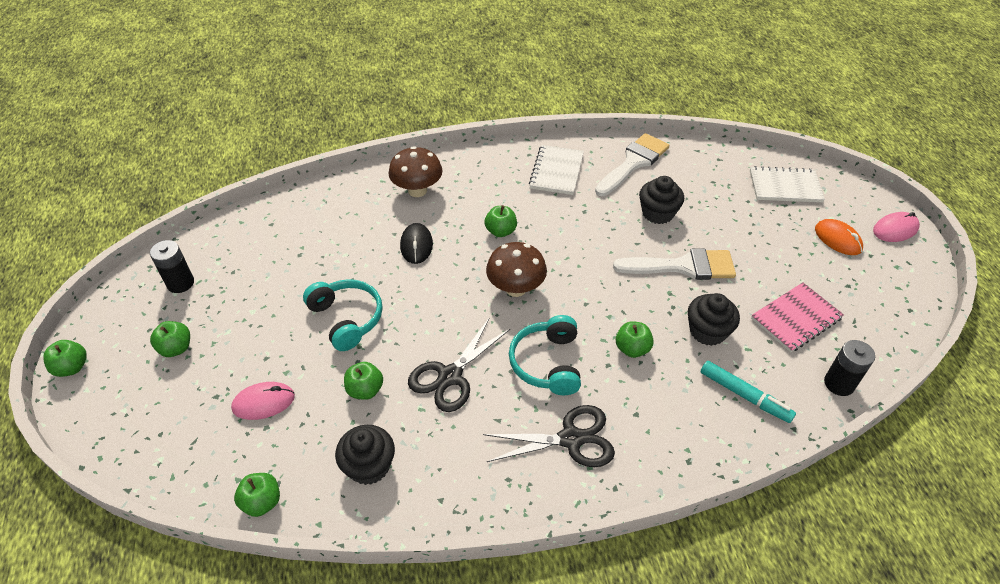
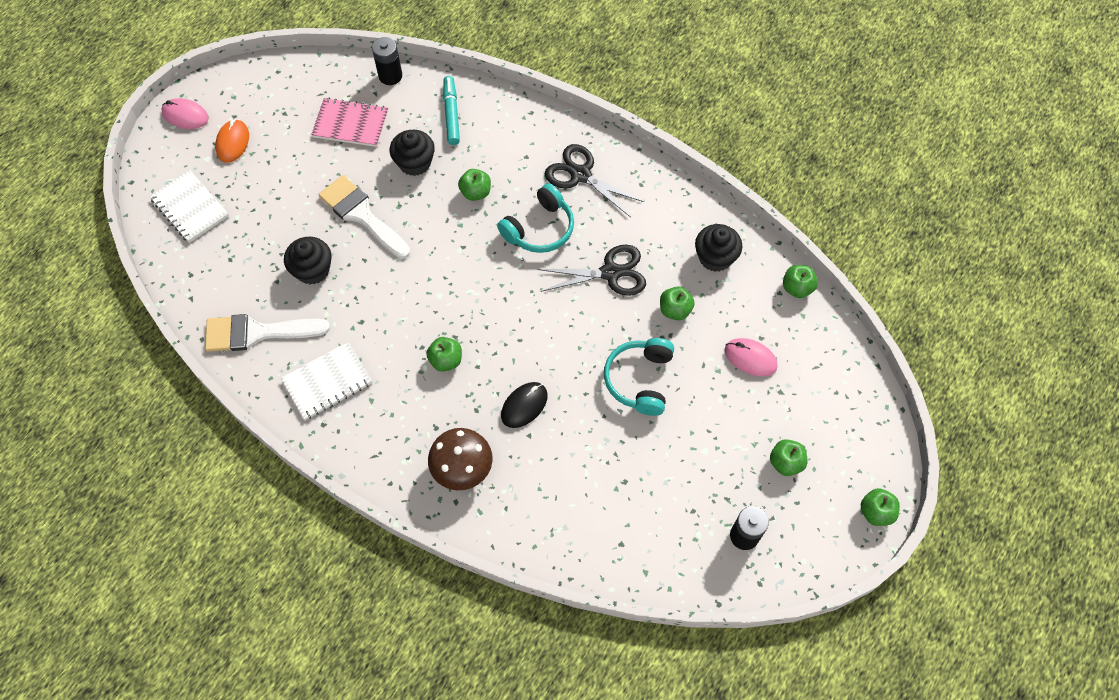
camera: 135 degrees left, 15 degrees up
brown mushroom [486,242,547,297] -> none

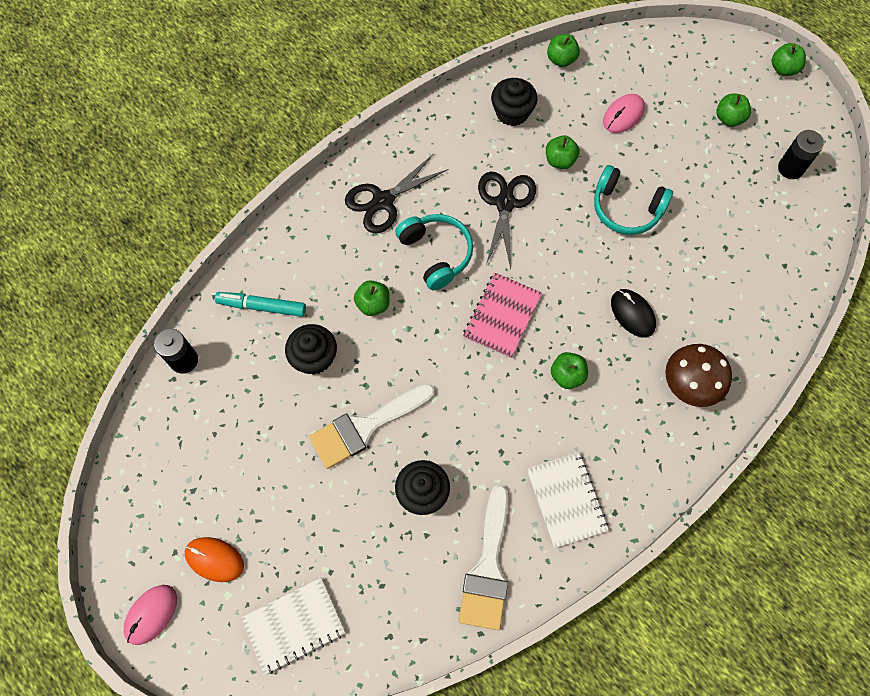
camera: 75 degrees left, 5 degrees up
pink notebook [311,98,388,147] -> pink notebook moved to [463,272,542,358]

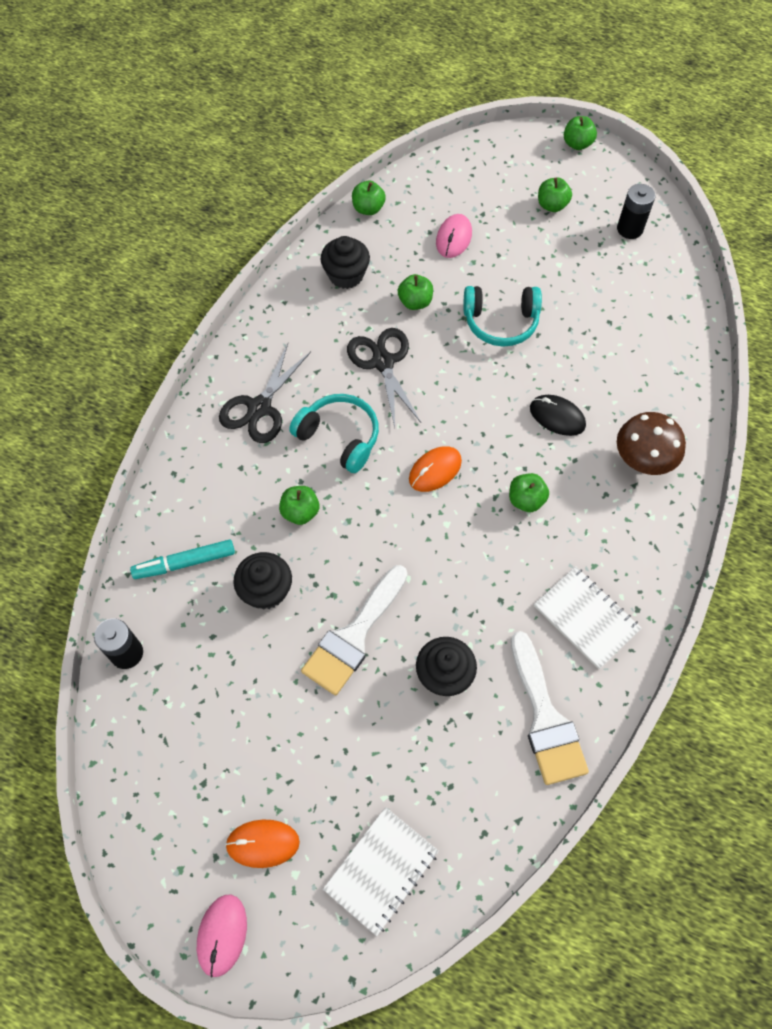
camera: 25 degrees left, 5 degrees down
pink notebook [463,272,542,358] -> orange mouse [409,446,462,492]

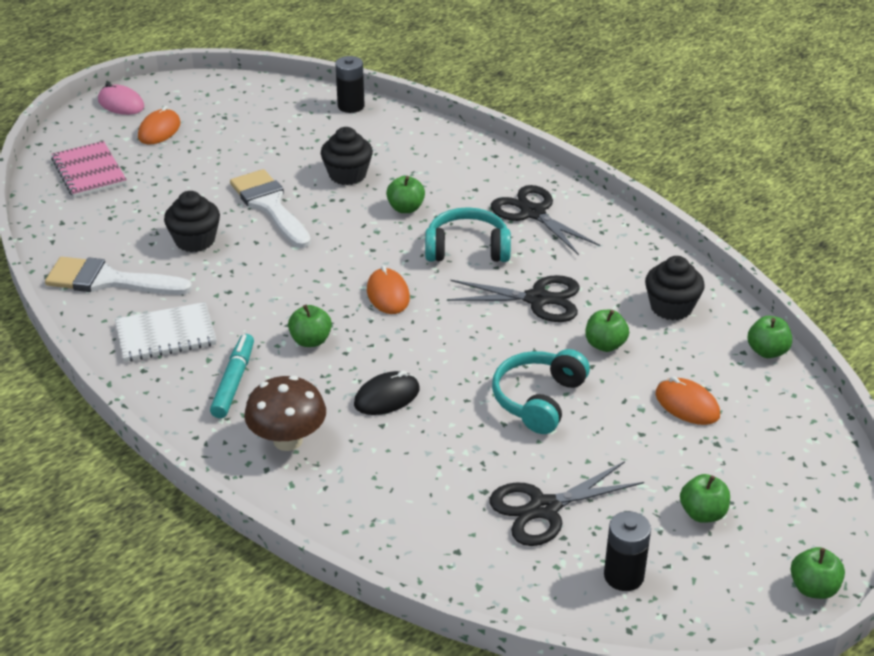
camera: 115 degrees right, 25 degrees down
turquoise marker [130,539,235,579] -> turquoise marker moved to [210,334,254,418]
turquoise headphones [289,394,379,473] -> turquoise headphones turned 150 degrees counterclockwise [425,207,511,262]
white notebook [323,807,439,936] -> pink notebook [51,141,127,197]
pink mouse [436,214,472,258] -> orange mouse [655,376,720,425]
none -> black scissors [489,461,644,546]

